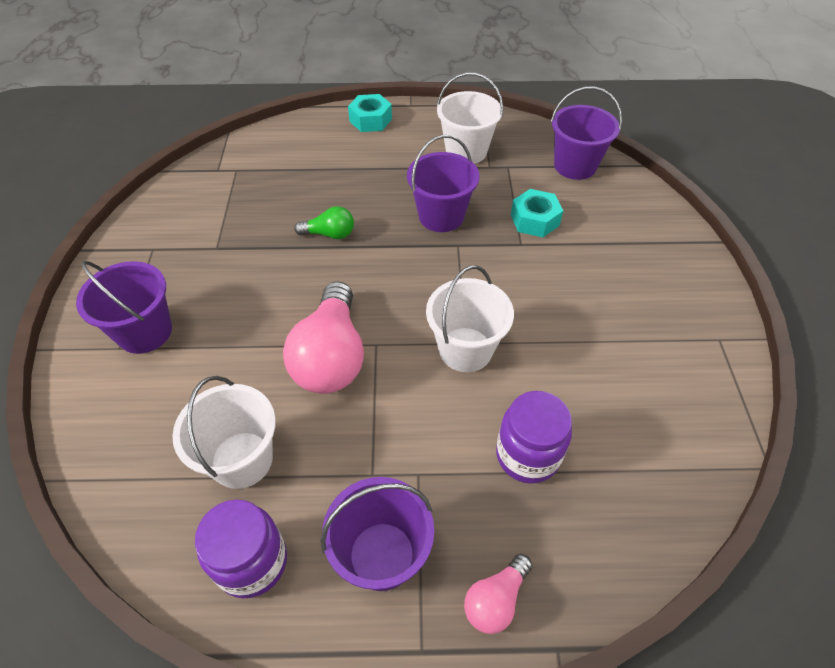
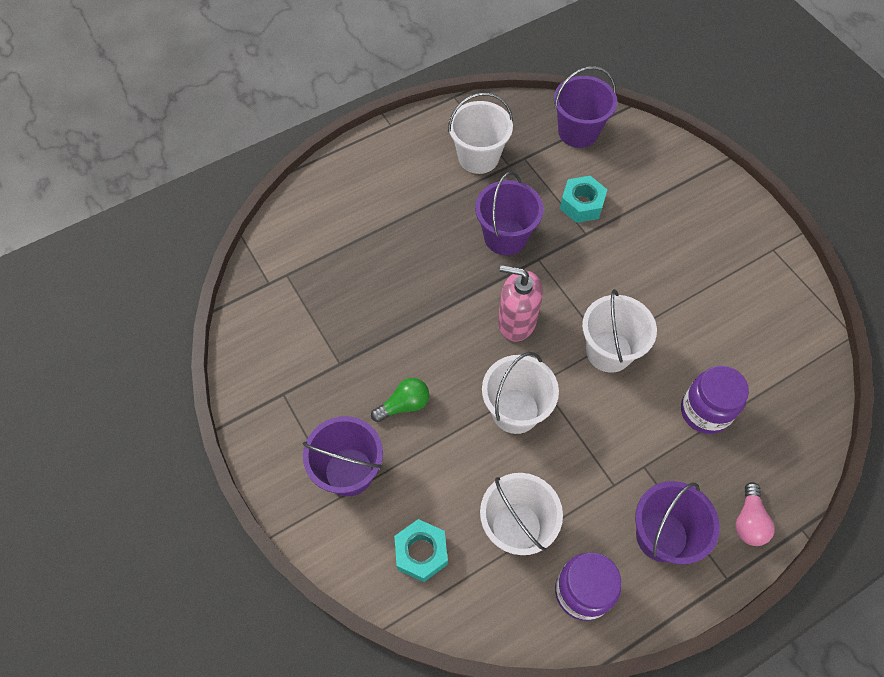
camera: 30 degrees left, 10 degrees up
pink light bulb [283,281,364,394] -> white bucket [482,352,559,434]
green light bulb [294,206,354,239] -> green light bulb moved to [371,378,429,422]
turquoise nut [348,94,392,132] -> turquoise nut moved to [394,519,448,582]
none -> pink soap dispenser [498,265,543,342]

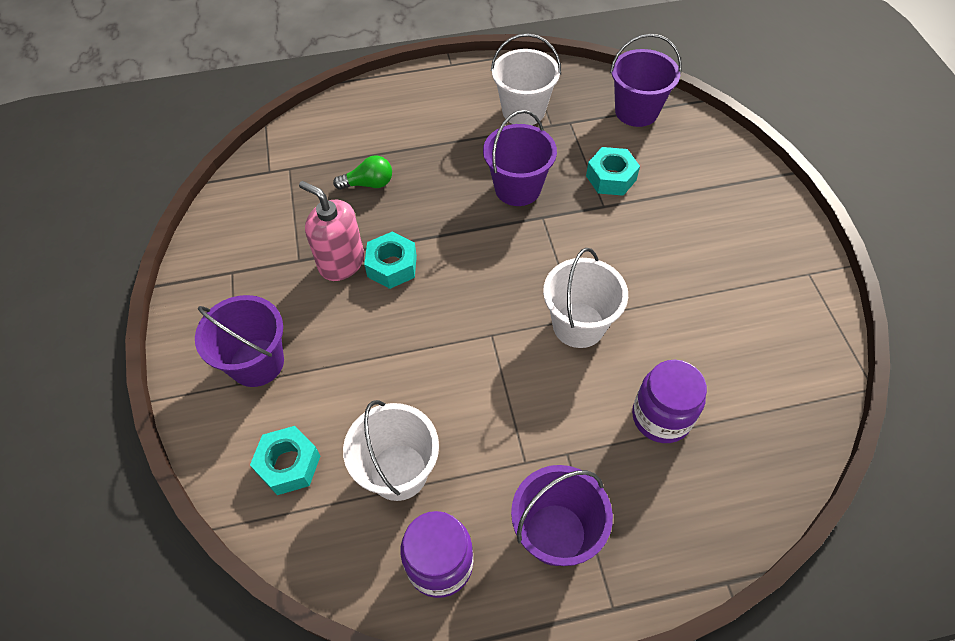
camera: 20 degrees right, 5 degrees down
green light bulb [371,378,429,422] -> green light bulb moved to [333,155,392,190]
white bucket [482,352,559,434] -> none
pink soap dispenser [498,265,543,342] -> pink soap dispenser moved to [299,181,364,281]
pink light bulb [736,482,774,546] -> none
none -> turquoise nut [364,232,417,289]

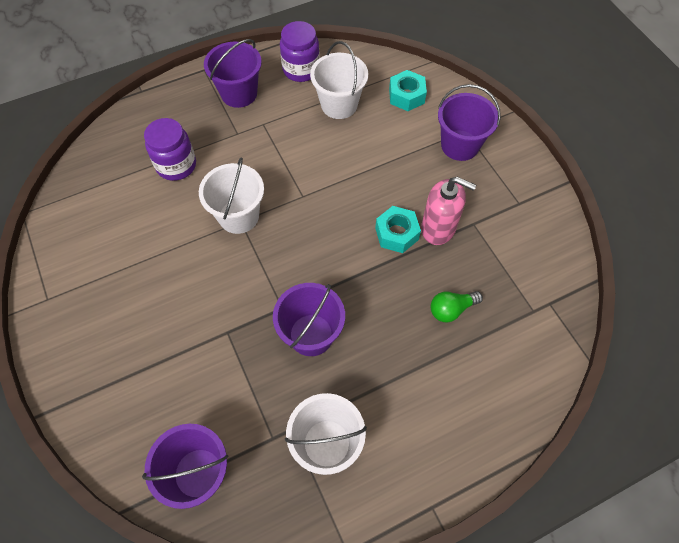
camera: 165 degrees right, 5 degrees up
turquoise nut [586,147,640,196] -> none

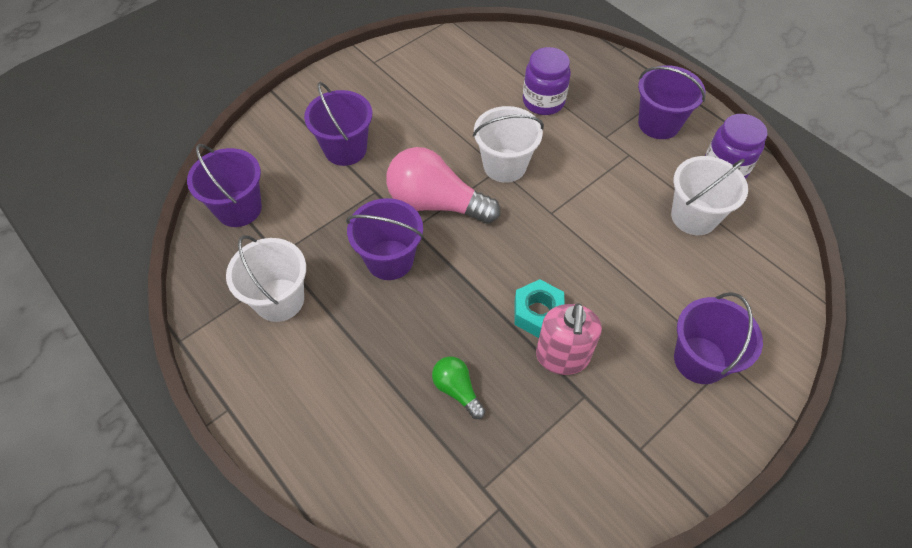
camera: 75 degrees right, 5 degrees down
turquoise nut [389,70,427,111] -> none
none -> purple bucket [304,82,372,166]
none -> pink light bulb [386,147,500,224]

